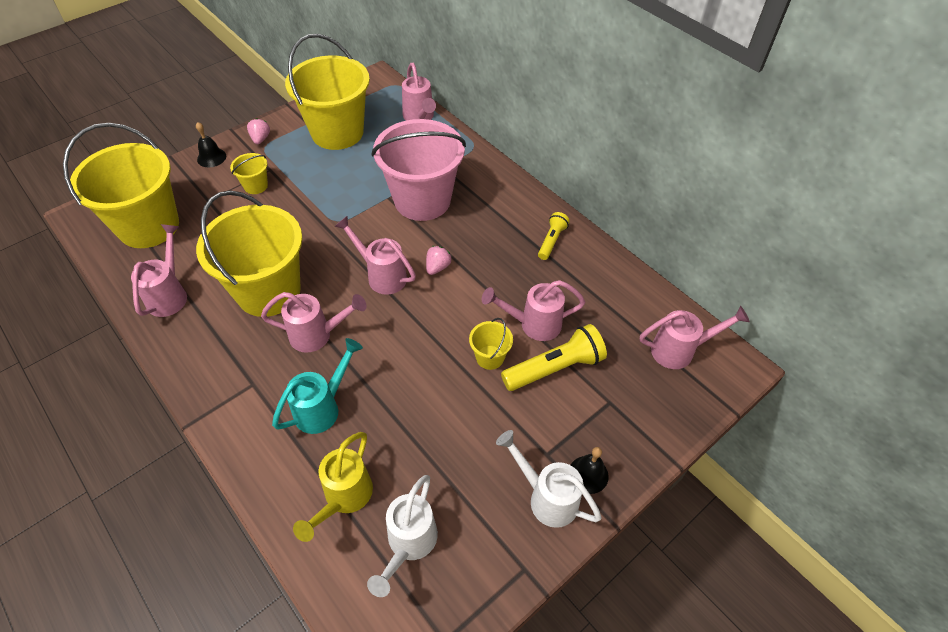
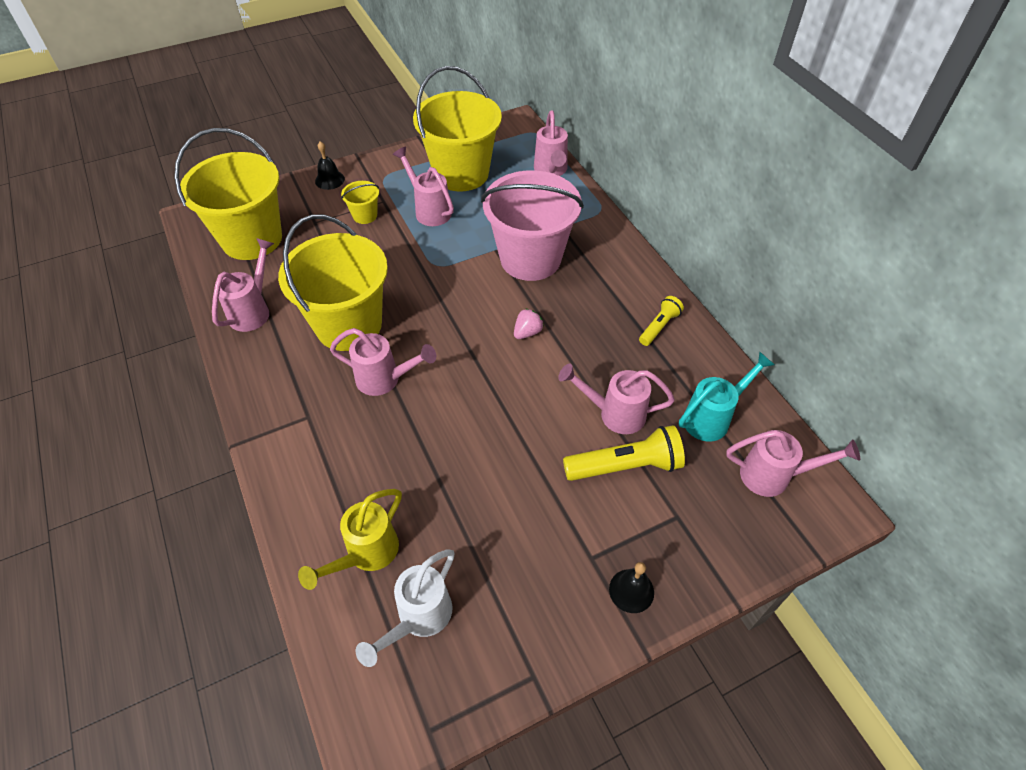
camera: 15 degrees right, 0 degrees up
pink strawberry [247,118,270,144] -> none
turquoise watering can [272,338,363,434] -> turquoise watering can moved to [679,352,775,442]
pink watering can [334,216,416,295] -> pink watering can moved to [393,147,454,226]
yellow bucket [469,318,513,370] -> none
white watering can [496,430,602,528] -> none

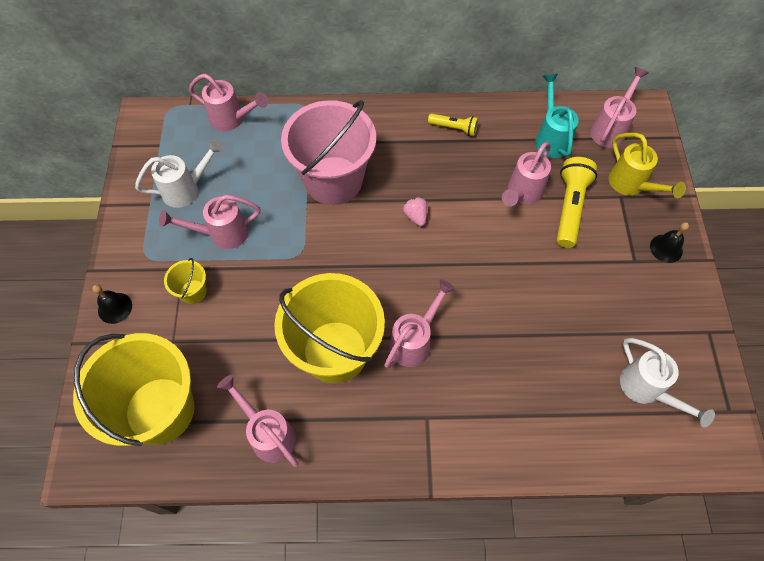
camera: 65 degrees left, 10 degrees up
yellow watering can [298,489,402,590] -> yellow watering can moved to [609,133,686,198]
yellow bucket [413,66,502,192] -> white watering can [135,139,224,208]
yellow flashlight [639,296,684,346] -> yellow flashlight turned 135 degrees clockwise [428,113,478,136]

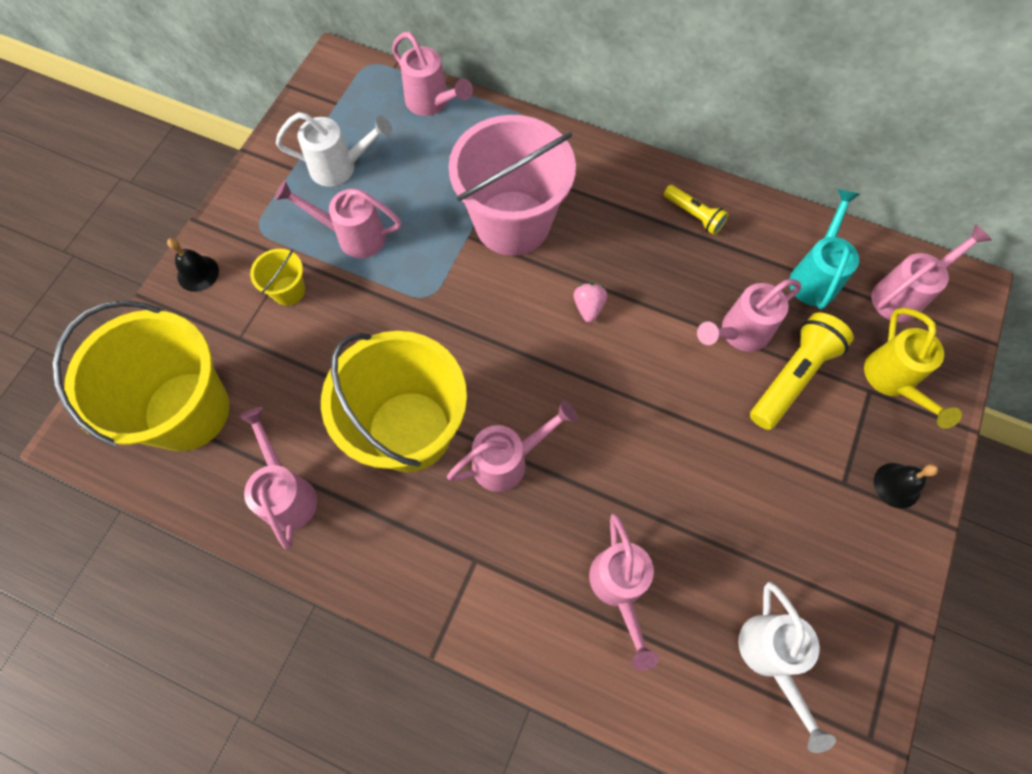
camera: 25 degrees right, 5 degrees up
none -> pink watering can [589,513,659,671]

